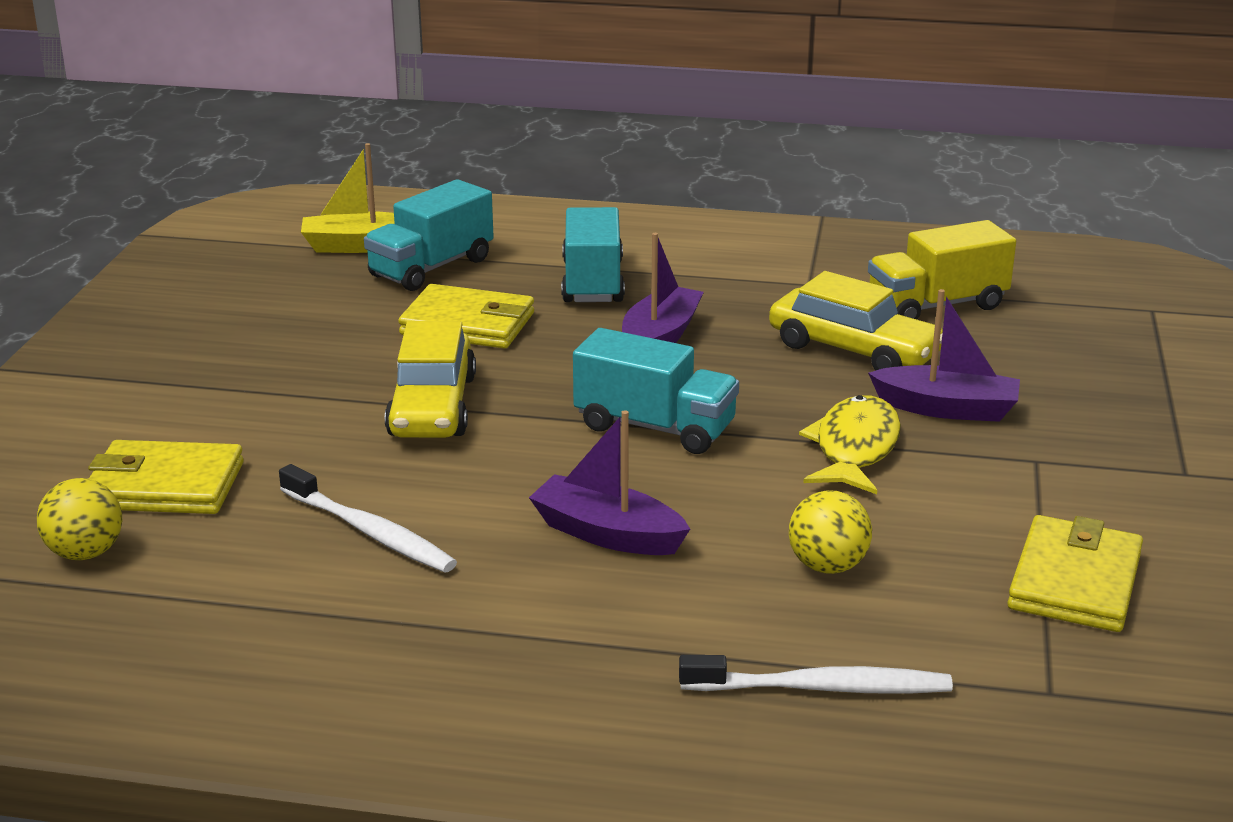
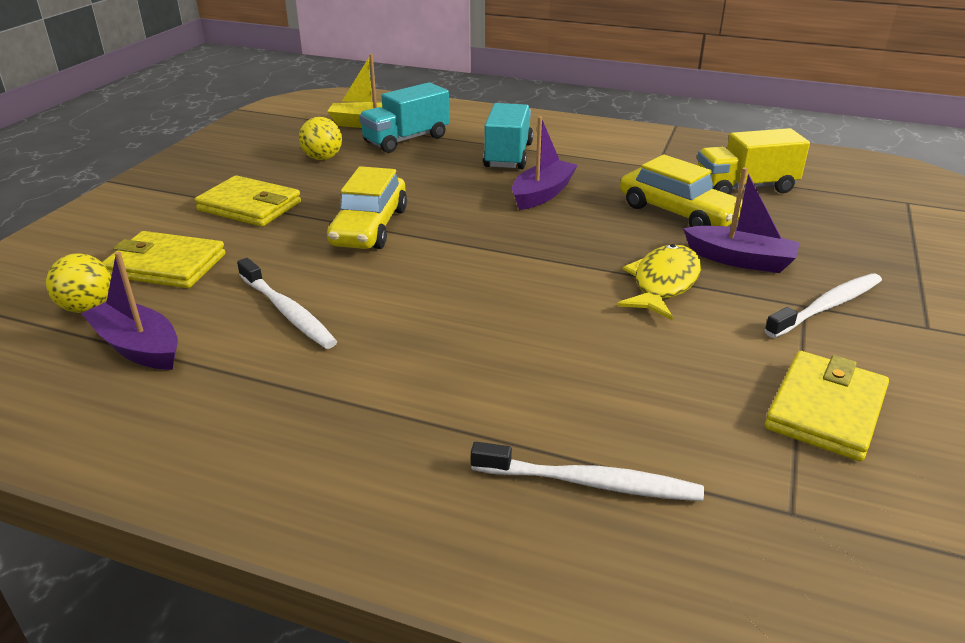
camera: 10 degrees right, 5 degrees up
yellow wallet [398,284,534,348] -> yellow wallet moved to [195,175,301,227]
purple boat [529,410,690,555] -> purple boat moved to [81,252,178,370]
turquoise truck [573,328,739,454] -> none
yellow ball [789,490,872,574] -> yellow ball moved to [299,117,342,160]
none -> white toothbrush [764,273,882,338]

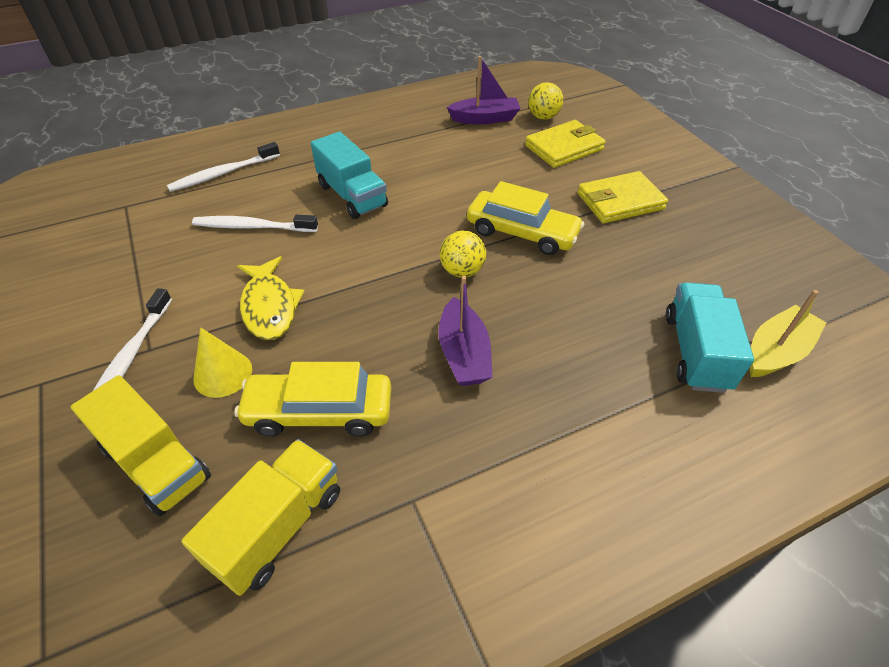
camera: 135 degrees right, 15 degrees up
white toothbrush [237,258,337,349] -> white toothbrush moved to [192,215,318,232]
yellow ball [299,117,342,160] -> yellow ball moved to [440,230,486,278]
yellow car [327,166,407,249] -> yellow car turned 150 degrees clockwise [467,181,584,255]
turquoise truck [483,103,533,169] -> turquoise truck moved to [311,132,388,219]
purple boat [683,167,800,273] -> yellow cone [193,327,252,398]
yellow wallet [765,351,889,461] -> none
none -> yellow truck [71,375,211,516]

